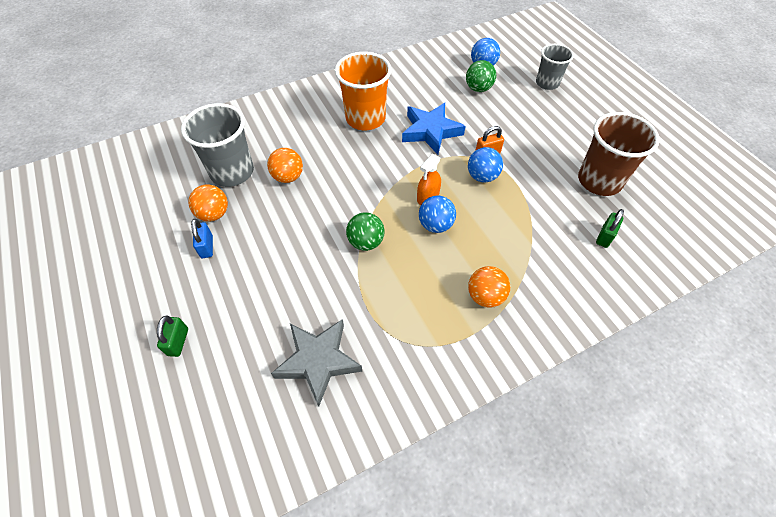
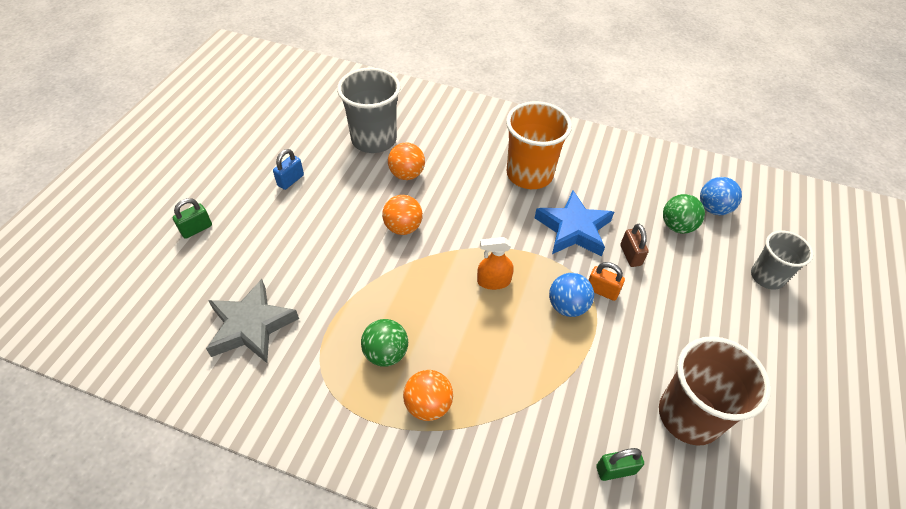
camera: 45 degrees right, 5 degrees down
orange ball [188,185,228,221] -> orange ball moved to [382,195,423,235]
green ball [346,212,385,251] -> green ball moved to [361,319,408,366]
blue ball [419,195,456,233] -> none
none -> brown padlock [620,224,649,267]

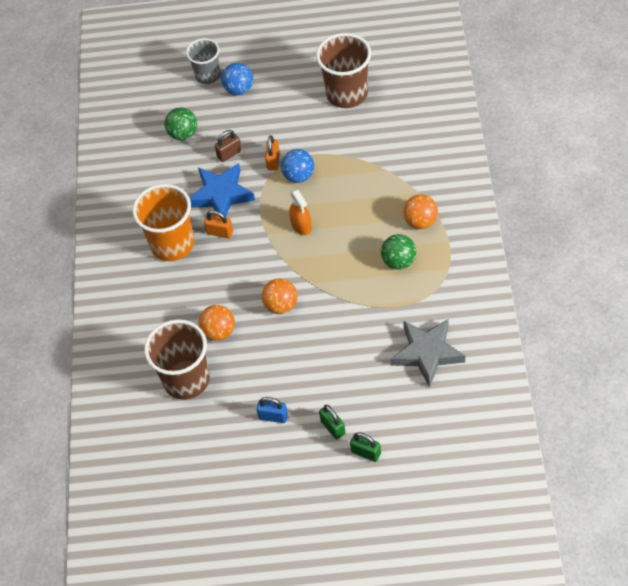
camera: 105 degrees left, 5 degrees up
grey cup [337,68,401,153] -> brown cup [144,319,210,400]
green padlock [596,448,644,481] -> green padlock moved to [319,405,346,440]
blue ball [700,177,742,215] -> blue ball moved to [221,63,253,95]
none -> orange padlock [204,210,233,238]

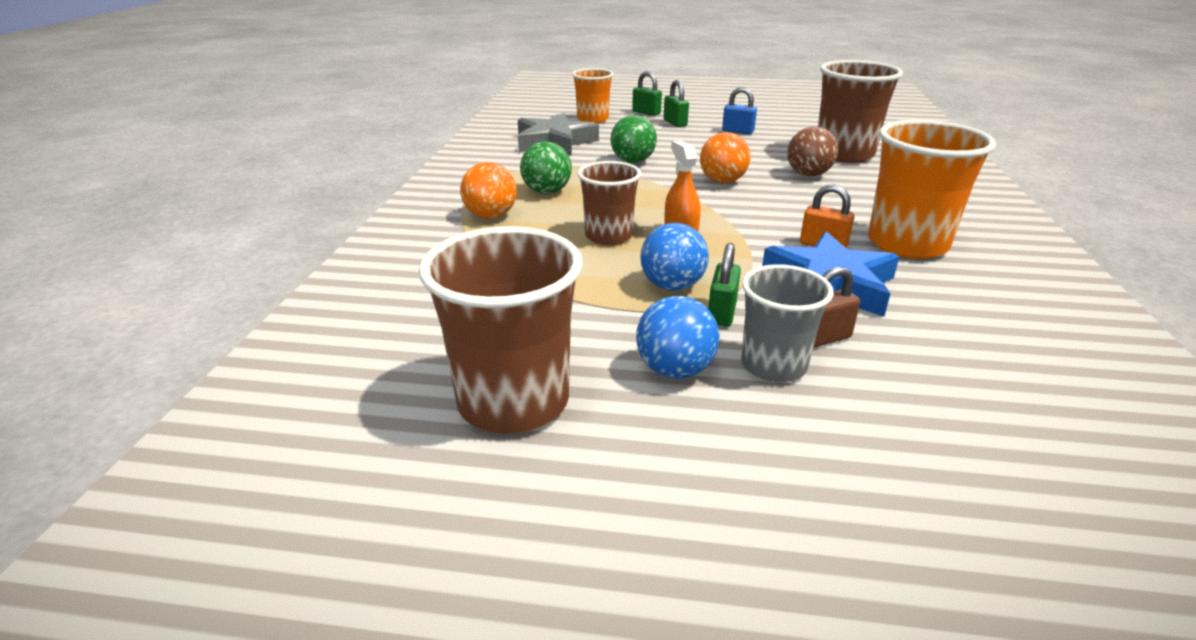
camera: 175 degrees left, 25 degrees down
green ball [165,107,197,140] -> green ball moved to [611,115,657,163]
grey cup [186,38,221,84] -> grey cup moved to [741,264,834,382]
orange ball [199,305,235,341] -> brown ball [787,126,838,176]
blue ball [221,63,253,95] -> blue ball moved to [636,296,720,379]
orange padlock [265,135,280,170] -> green padlock [708,243,741,327]
none -> orange cup [572,68,614,123]
none -> brown cup [577,161,641,245]

